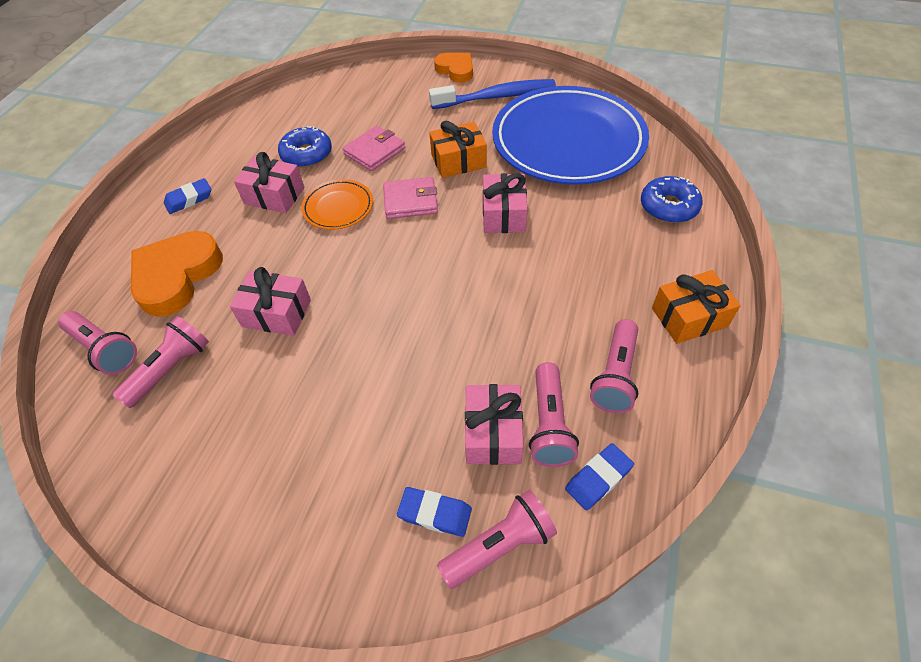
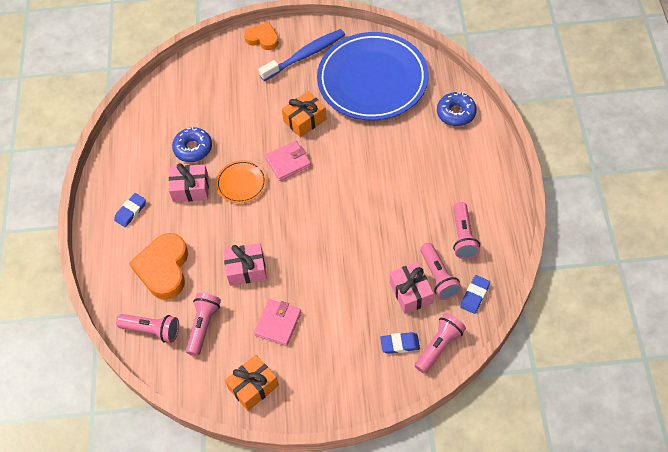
camera: 20 degrees left, 5 degrees up
pink wallet [342,126,405,171] -> pink wallet moved to [254,299,302,346]
pink gift [483,173,528,233] -> none
orange gift [652,270,741,344] -> orange gift moved to [225,355,279,411]

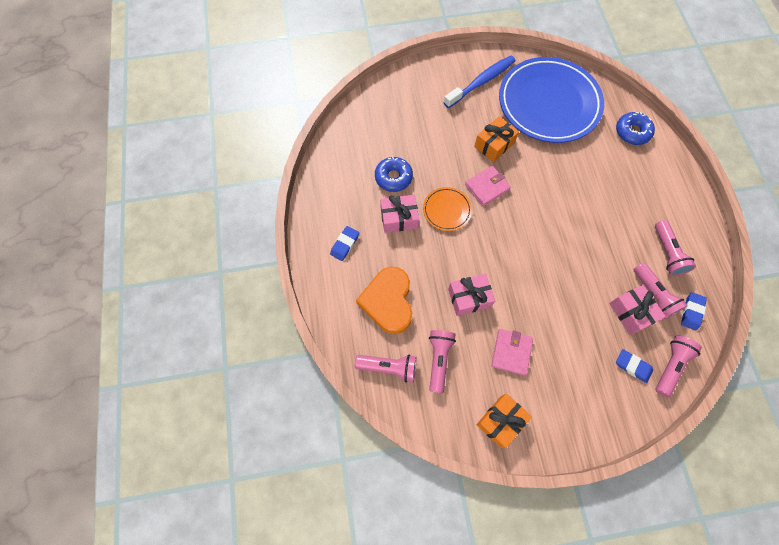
camera: 10 degrees left, 10 degrees up
orange heart [244,22,279,50] -> none
blue eraser [380,332,420,354] -> blue eraser turned 45 degrees clockwise [616,349,653,383]

